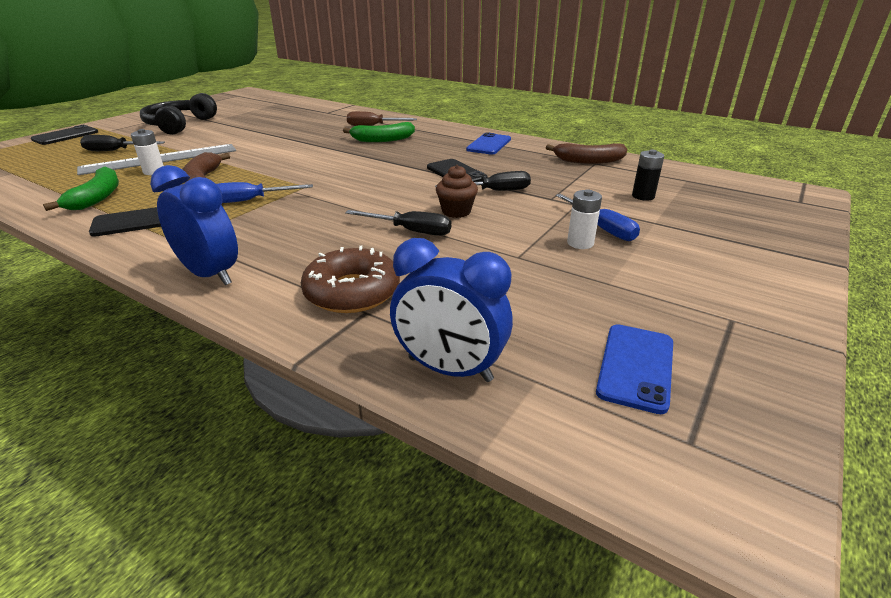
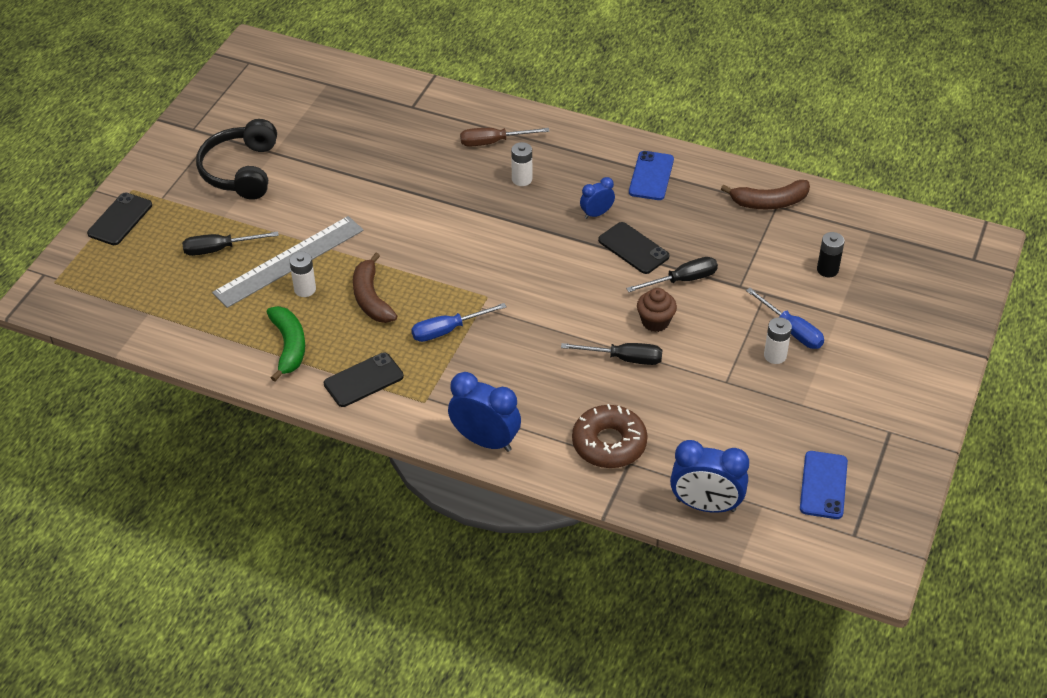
camera: 10 degrees left, 15 degrees up
green banana [343,122,415,142] -> white battery [511,142,532,186]
none -> blue clock [580,177,615,219]

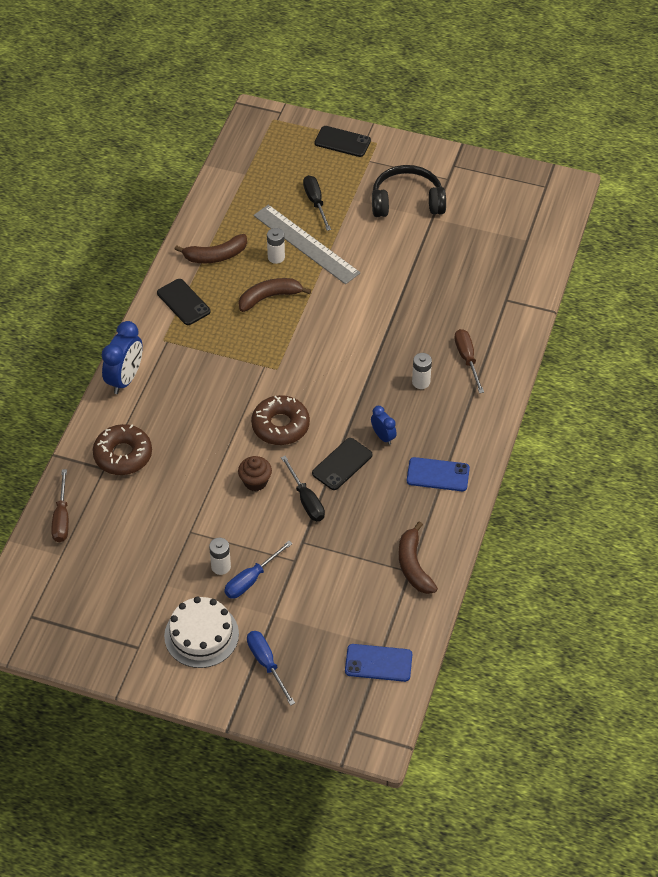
camera: 85 degrees right, 5 degrees up
green banana [267,306,305,382] -> brown banana [175,234,247,263]
blue screwdriver [411,303,507,342] -> blue screwdriver moved to [247,631,295,706]
black screwdriver [561,343,662,365] -> none
blue clock [670,440,749,513] -> brown screwdriver [51,469,69,542]
blue phone [800,451,848,519] -> blue phone moved to [345,644,412,682]
black battery [817,232,845,277] -> none
none -> white cake [164,597,239,668]
none -> brown donut [251,395,310,445]

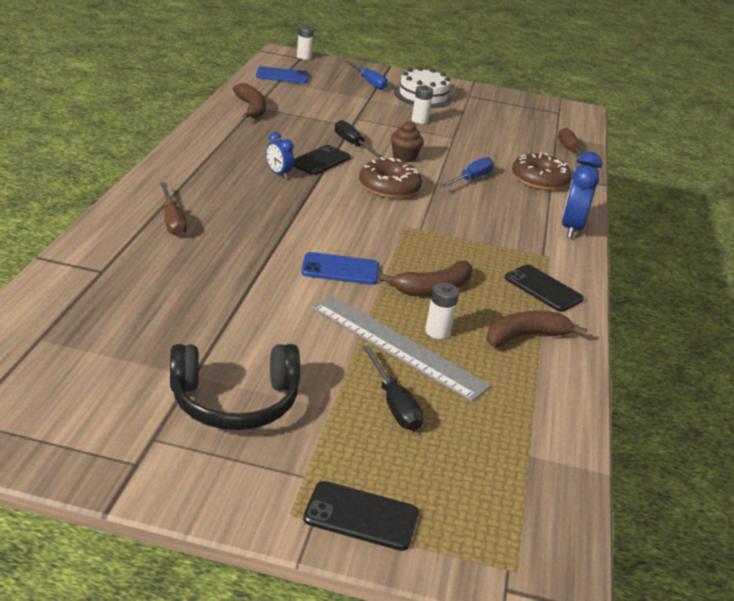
camera: 170 degrees right, 20 degrees down
blue screwdriver [224,541,293,598] -> blue screwdriver moved to [440,157,494,188]
blue phone [407,457,470,491] -> blue phone moved to [301,252,379,285]
white battery [412,353,432,389] -> white battery moved to [297,25,314,60]

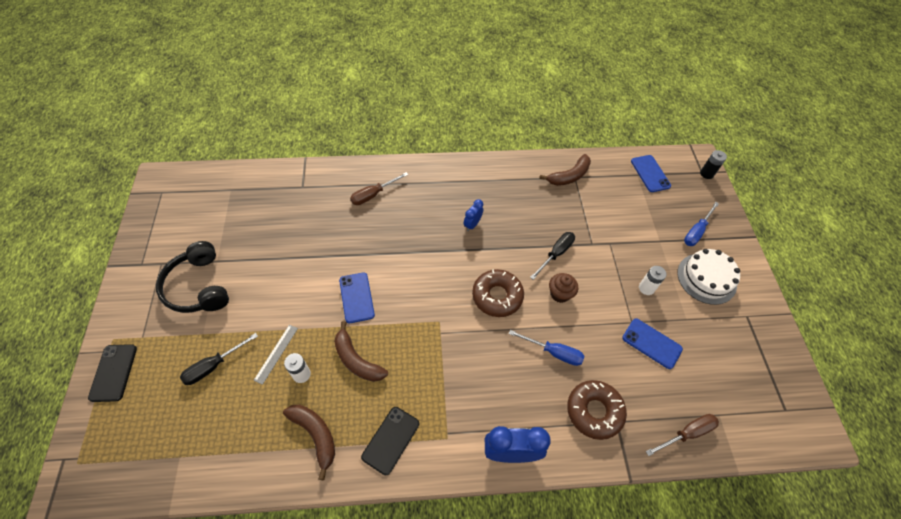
camera: 75 degrees right, 25 degrees up
black phone [293,145,351,175] -> none
white battery [297,25,314,60] -> black battery [700,150,727,179]
grey ruler [312,296,491,402] -> grey ruler [253,325,298,385], size x0.48
none -> blue phone [622,319,683,369]

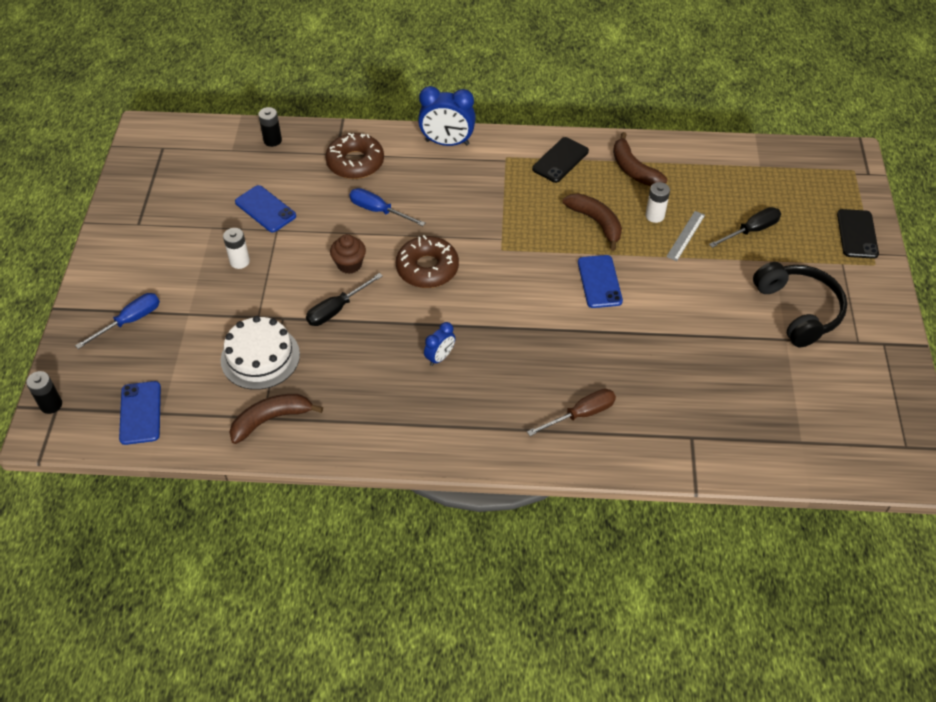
camera: 170 degrees left, 5 degrees down
brown screwdriver [646,414,719,456] -> black battery [258,107,282,147]
white cake [677,249,740,305] -> white cake moved to [221,316,300,390]

